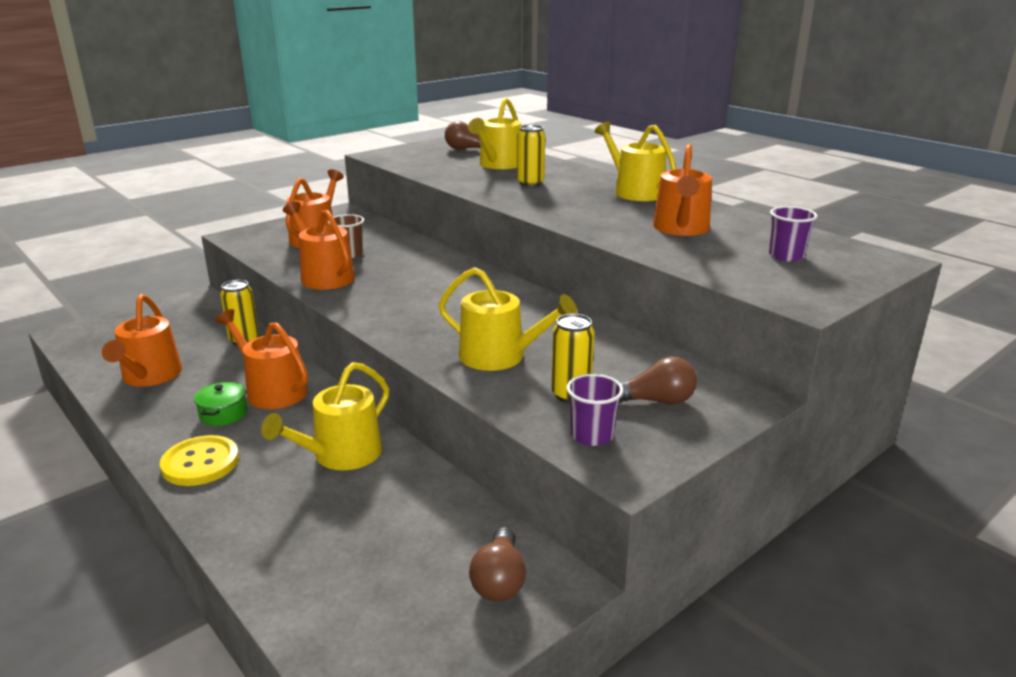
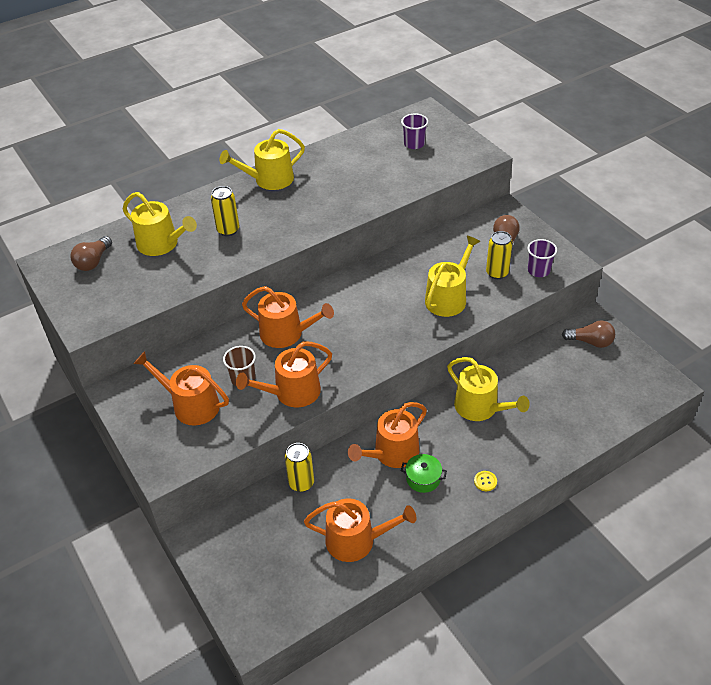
camera: 80 degrees left, 20 degrees up
yellow button [160,435,239,486] -> yellow button [474,471,497,491], size x0.46
orange watering can [653,144,712,236] -> orange watering can moved to [242,286,334,348]

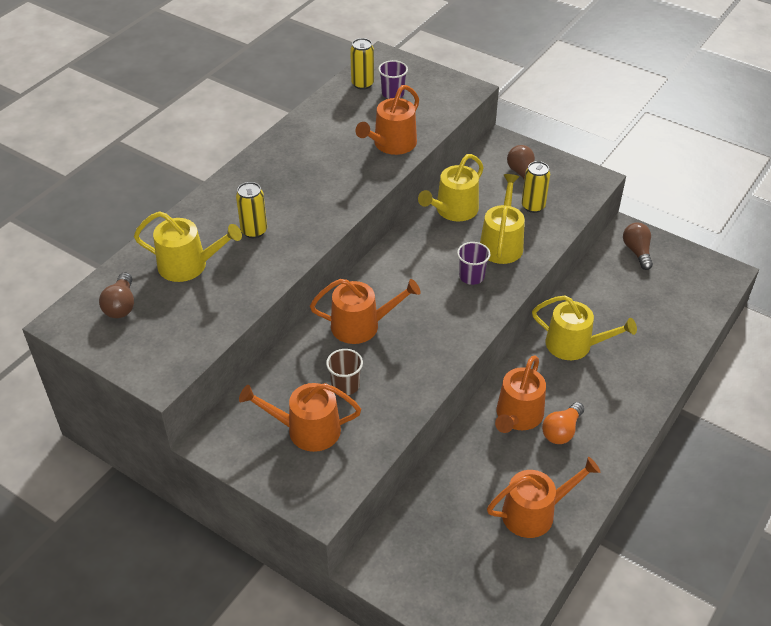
camera: 25 degrees left, 0 degrees up
yellow watering can [219,129,305,190] -> yellow watering can moved to [418,154,484,221]
orange watering can [236,342,332,407] -> orange watering can moved to [356,85,419,155]
yellow can [285,443,314,492] -> yellow can moved to [350,38,374,90]
green pot [401,454,447,493] -> orange light bulb [542,402,584,444]
yellow button [474,471,497,491] -> none
purple cup [528,239,557,277] -> purple cup moved to [457,242,490,285]
brown light bulb [562,321,615,348] -> brown light bulb turned 90 degrees counterclockwise [623,222,653,270]

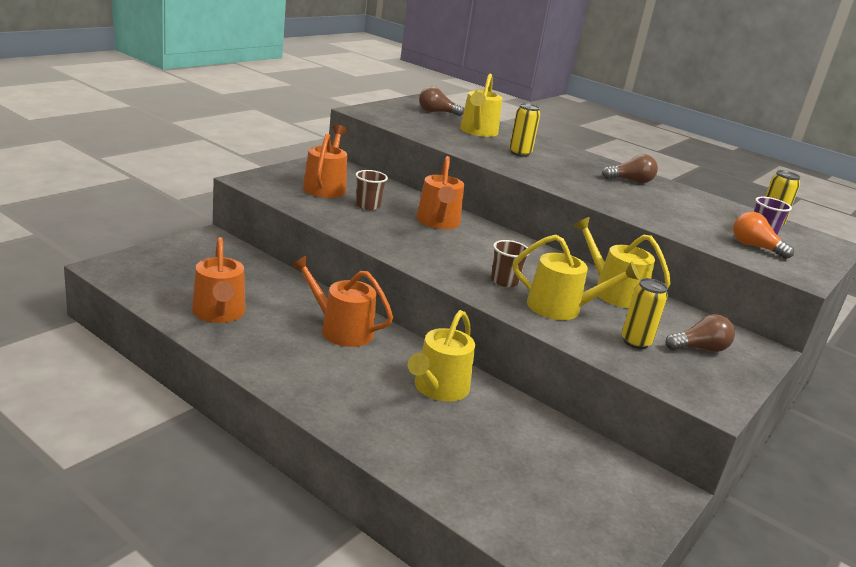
camera: 90 degrees right, 20 degrees down
orange watering can [356,85,419,155] -> none
purple cup [457,242,490,285] -> brown cup [491,240,530,287]
orange light bulb [542,402,584,444] -> orange light bulb moved to [733,212,794,259]
brown light bulb [623,222,653,270] -> brown light bulb moved to [602,154,658,183]

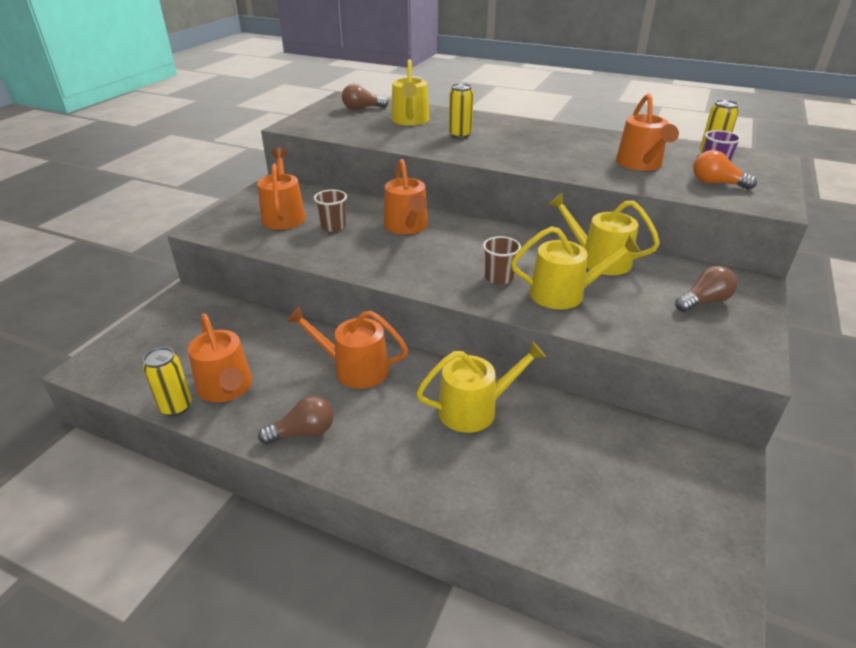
camera: 10 degrees left, 10 degrees up
yellow watering can [408,310,475,402] -> yellow watering can turned 120 degrees counterclockwise [416,341,546,433]
brown light bulb [602,154,658,183] -> brown light bulb moved to [258,396,334,444]
yellow can [621,278,668,349] -> yellow can moved to [143,347,192,416]
none -> orange watering can [616,93,679,171]

